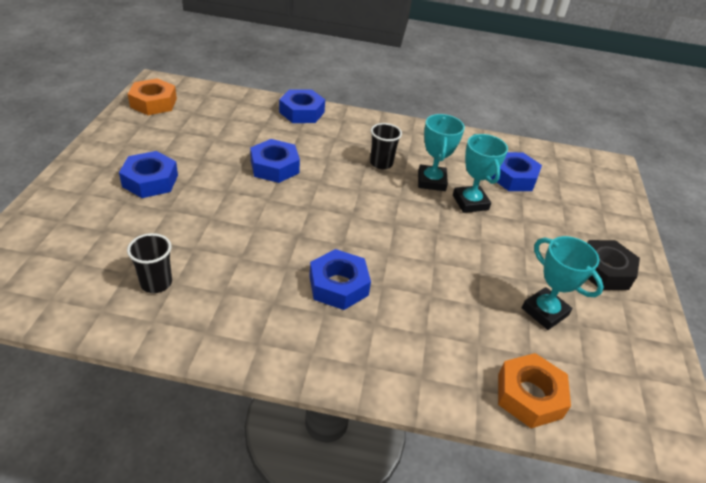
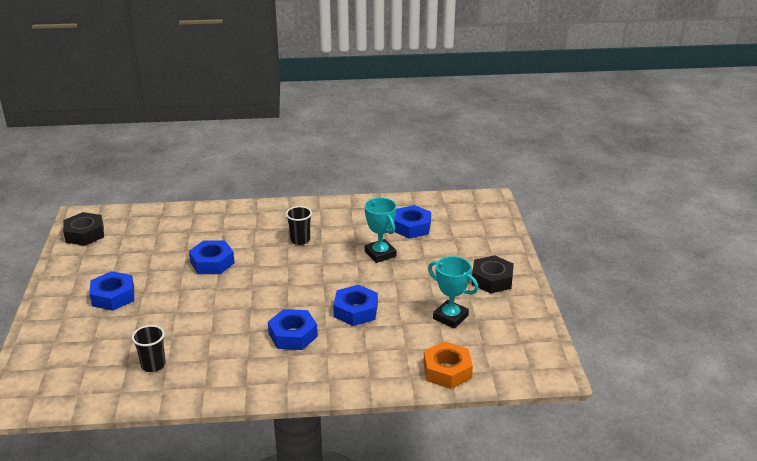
camera: 10 degrees left, 10 degrees down
orange nut [128,78,177,115] -> black nut [63,212,104,246]
blue nut [279,89,325,123] -> blue nut moved to [333,285,378,326]
turquoise trophy [418,114,465,191] -> none

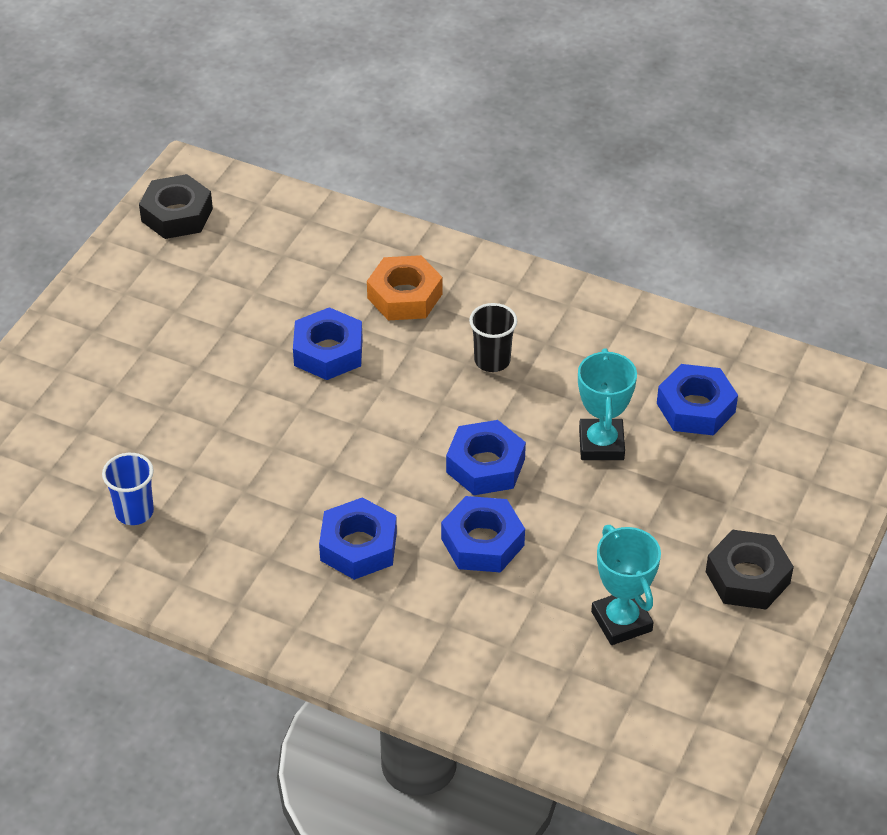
camera: 30 degrees right, 15 degrees up
blue nut [89,271,134,311] -> blue nut moved to [446,420,526,495]
black cup [132,325,166,372] -> blue cup [102,453,154,525]
orange nut [423,341,473,389] -> orange nut moved to [367,255,442,320]

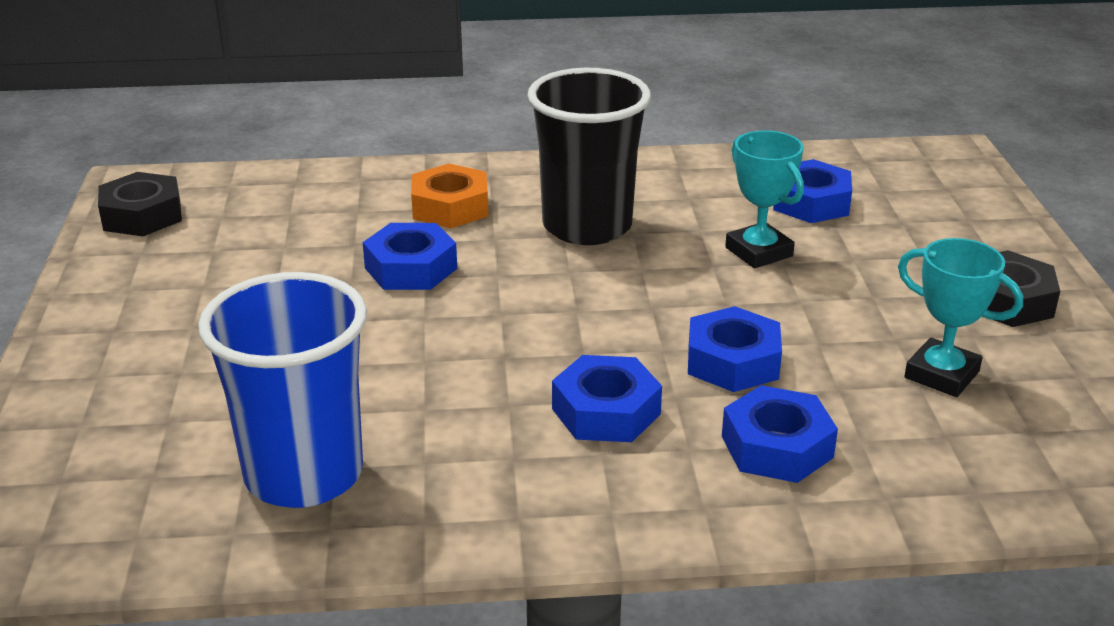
camera: 30 degrees left, 15 degrees down
blue cup [102,453,154,525] -> blue cup [198,272,367,508], size x2.18
blue nut [446,420,526,495] -> blue nut moved to [722,385,838,483]
black cup [469,303,517,372] -> black cup [527,68,651,245], size x2.18

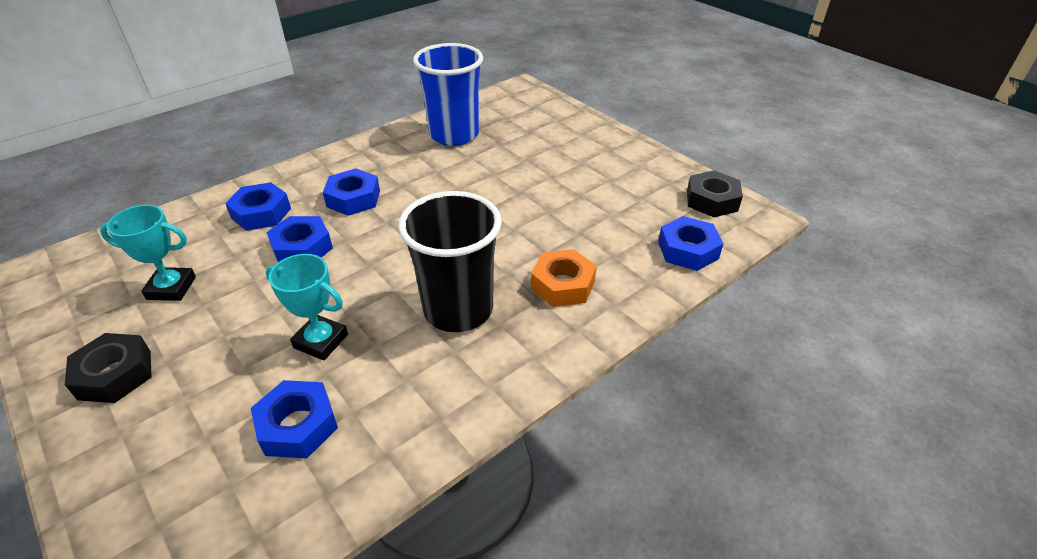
camera: 145 degrees right, 10 degrees up
blue nut [363,223,457,290] -> blue nut moved to [658,216,724,271]

